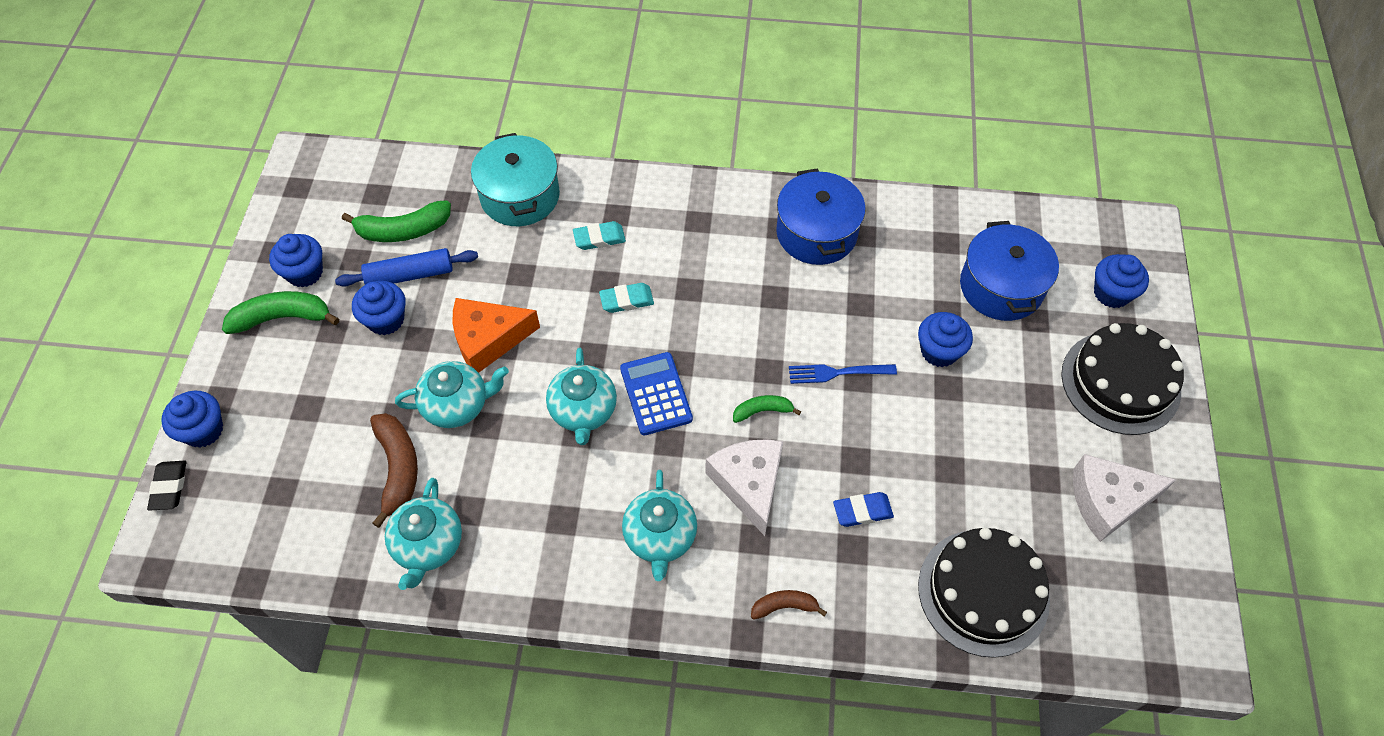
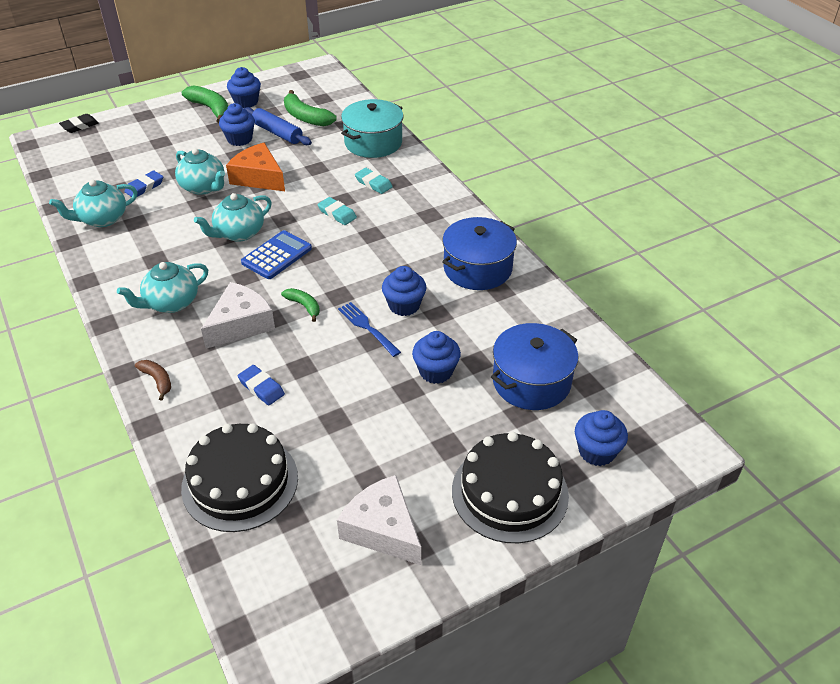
camera: 55 degrees right, 15 degrees down
blue cupcake [161,391,223,448] -> blue cupcake moved to [382,266,426,316]
brown banana [370,413,418,528] -> blue eraser [124,171,163,197]

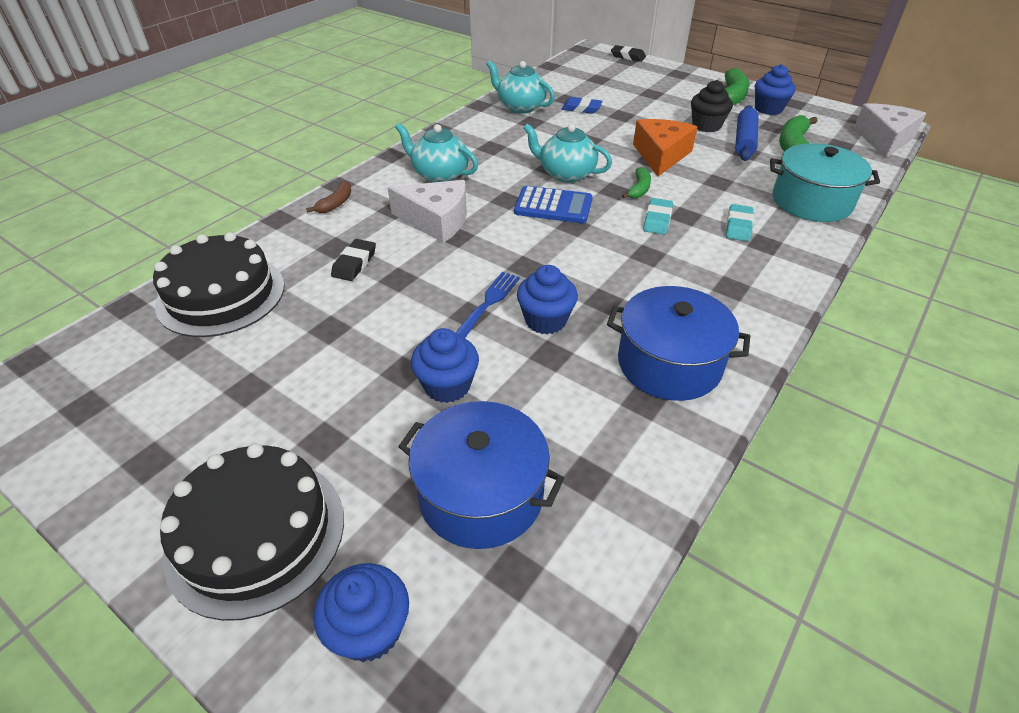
camera: 65 degrees right, 0 degrees up
turquoise teapot [175,148,225,195] -> none
blue cupcake [219,103,255,146] -> black cupcake [691,80,733,132]
blue eraser [238,365,285,406] -> black eraser [331,239,376,281]
green banana [281,288,320,322] -> green banana moved to [622,167,651,199]
white cheese [337,475,421,565] -> white cheese moved to [854,104,926,158]

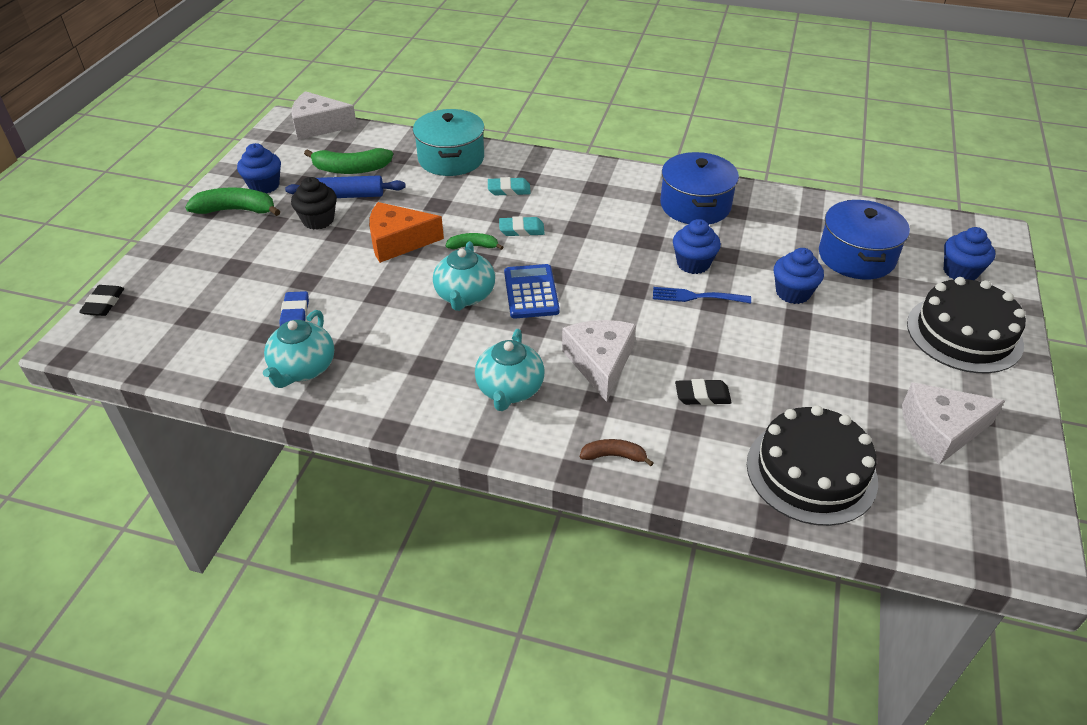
camera: 110 degrees left, 0 degrees up
none -> white cheese [902,382,1005,465]

